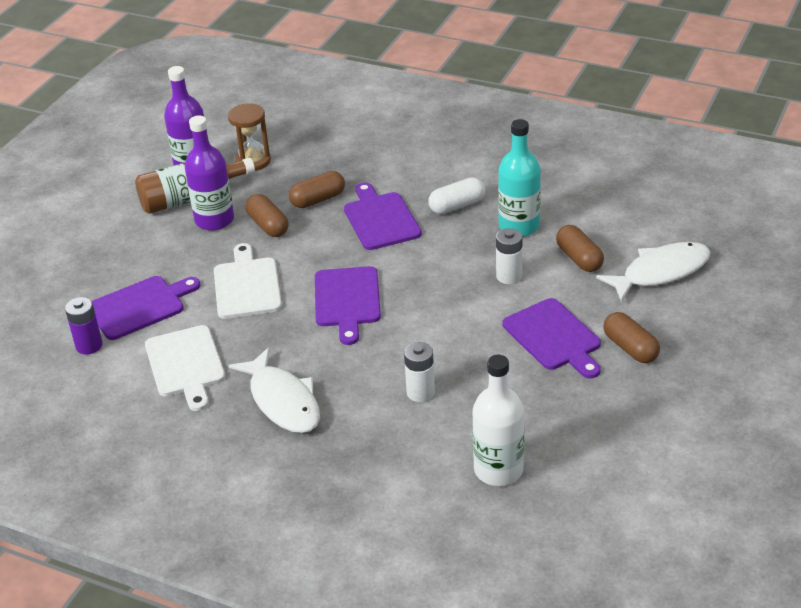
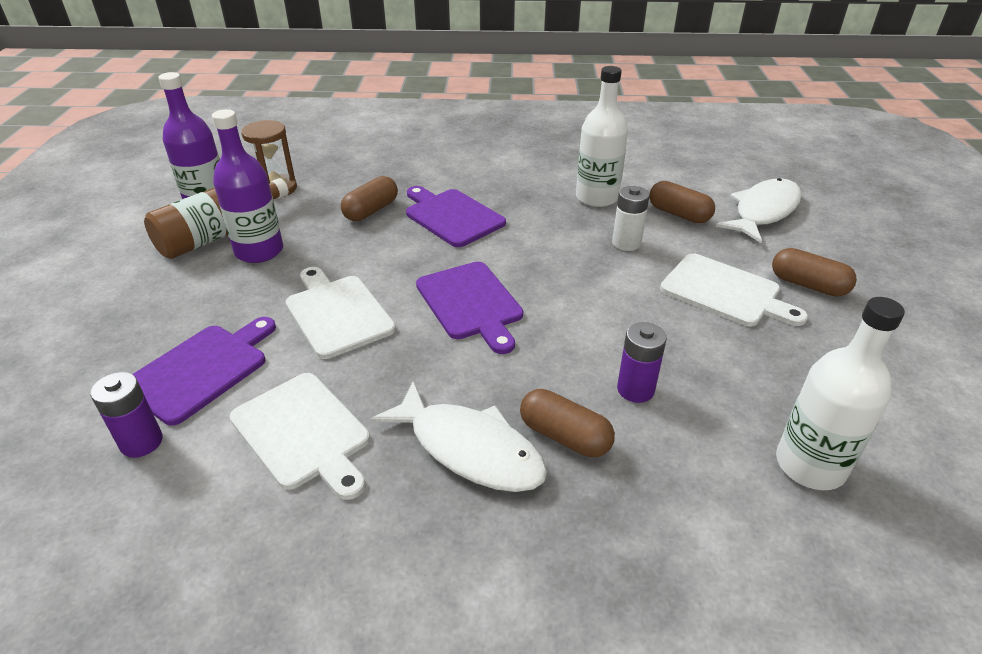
camera: 25 degrees left, 0 degrees up
brown capsule [246,194,288,237] -> brown capsule moved to [520,389,615,457]
white battery [404,342,435,402] -> purple battery [617,322,667,403]
white capsule [428,177,485,214] -> none
turquoise bottle [498,119,541,237] -> white bottle [576,66,628,207]
purple cutting board [503,298,601,378] -> white cutting board [660,253,808,326]

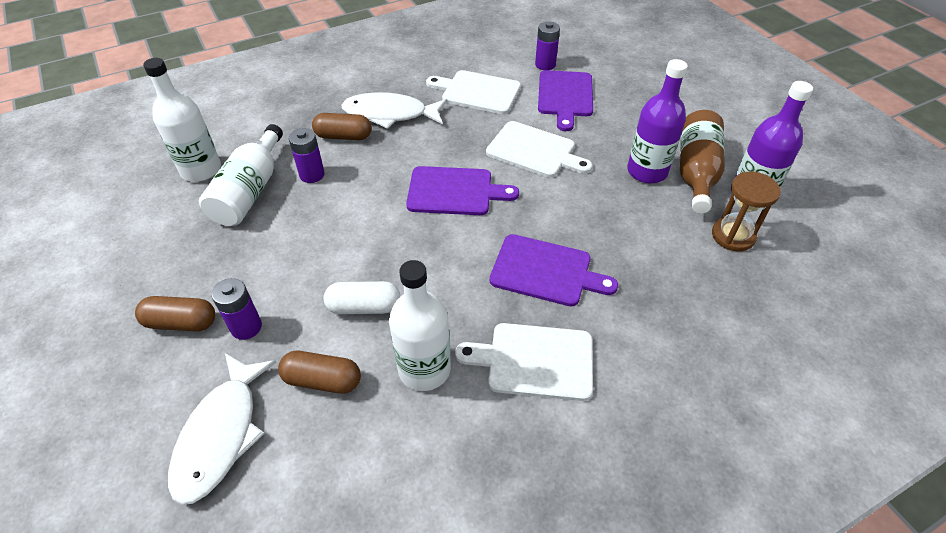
camera: 150 degrees right, 10 degrees up
brown capsule [341,176,398,221] -> none
purple cutting board [416,262,523,354] -> purple cutting board turned 150 degrees clockwise [406,166,519,215]
white battery [612,186,649,251] -> white capsule [324,281,400,314]
white cutting board [660,253,808,326] -> white cutting board moved to [455,323,593,401]
none -> white bottle [199,124,283,226]
none -> purple battery [212,278,262,340]

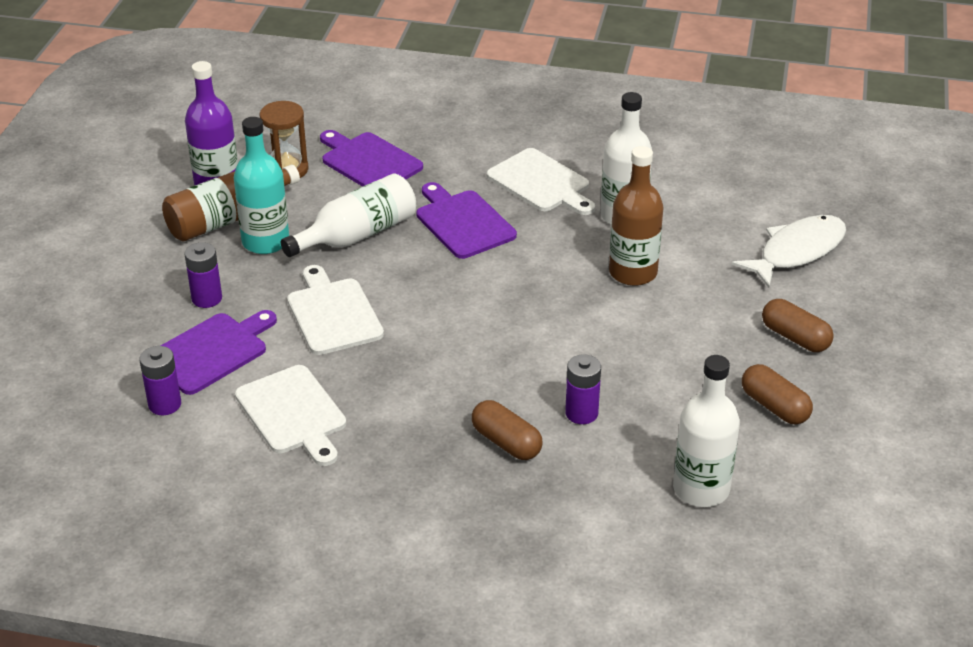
camera: 140 degrees left, 10 degrees down
white bottle [199,124,283,226] -> white bottle moved to [281,173,416,257]
purple battery [212,278,262,340] -> purple battery moved to [185,242,222,308]
brown capsule [278,351,361,394] -> brown capsule moved to [742,364,813,424]
white capsule [324,281,400,314] -> brown bottle [609,146,664,286]
white fish [341,92,447,129] -> none
purple cutting board [406,166,519,215] -> purple cutting board moved to [320,130,423,187]
purple bottle [627,59,688,183] -> turquoise bottle [234,117,289,254]

